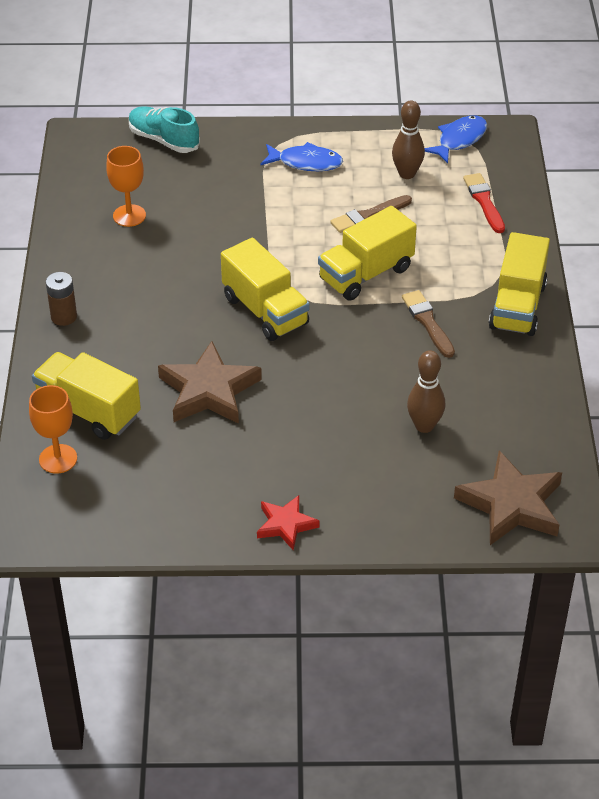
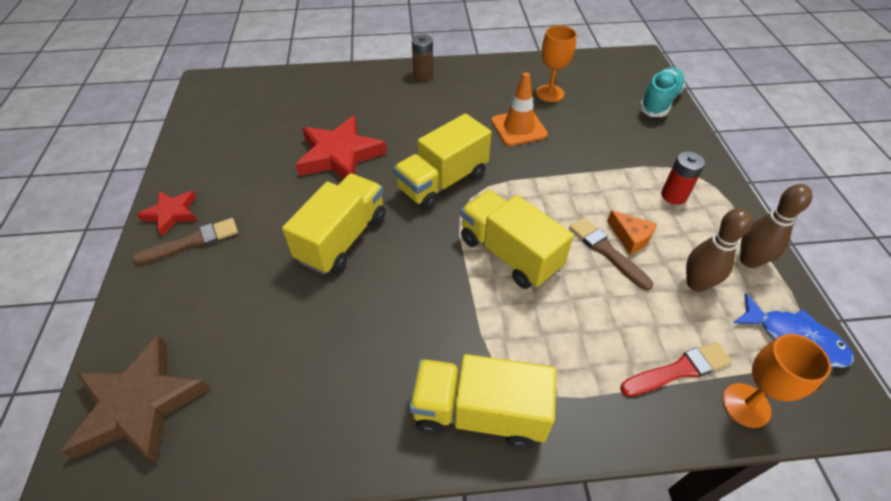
camera: 85 degrees right, 5 degrees up
orange goblet [29,385,77,474] -> orange goblet moved to [722,334,831,428]
yellow truck [32,352,141,440] -> yellow truck moved to [282,174,386,274]
brown star [158,341,262,424] -> red star [295,115,387,179]
blue fish [260,142,343,171] -> red battery [661,151,705,205]
brown brush [402,290,455,358] -> brown brush moved to [132,218,238,265]
brown bowling pin [407,350,445,433] -> brown bowling pin moved to [740,184,812,268]
none -> orange traffic cone [491,72,548,146]
none -> orange cheese [607,210,657,254]

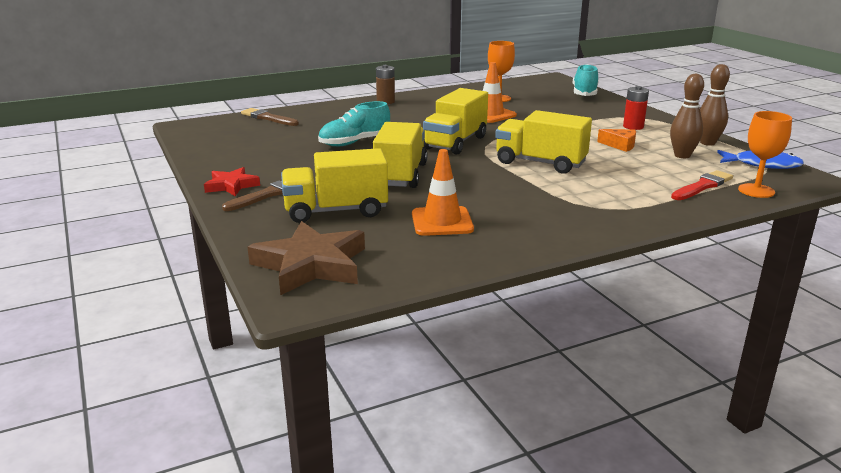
camera: 20 degrees left, 25 degrees down
red star [295,115,387,179] -> turquoise shoe [318,101,390,146]
yellow truck [409,354,556,449] -> yellow truck moved to [281,148,388,223]
brown brush [569,218,653,290] -> brown brush moved to [241,108,299,126]
none -> orange traffic cone [412,149,474,236]

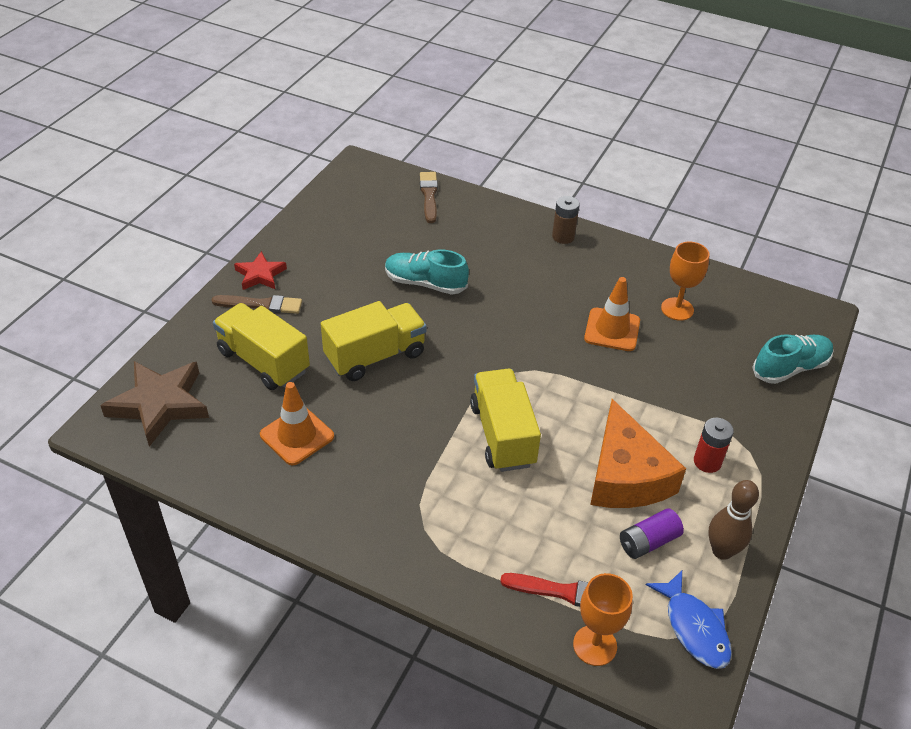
camera: 50 degrees right, 20 degrees up
yellow truck [423,88,488,155] -> none
orange cheese [597,129,636,152] -> orange cheese [590,399,686,508], size x2.25
brown bowling pin [670,74,704,158] -> purple battery [620,508,684,559]

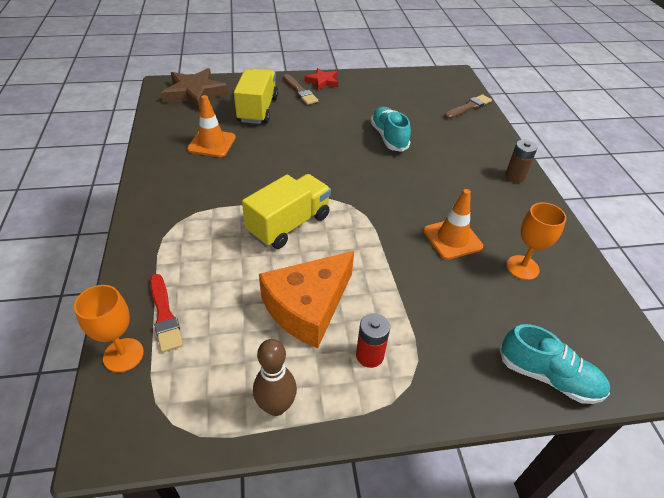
camera: 55 degrees right, 0 degrees up
yellow truck [321,301,427,381] -> none
purple battery [620,508,684,559] -> none
blue fish [646,571,732,669] -> none

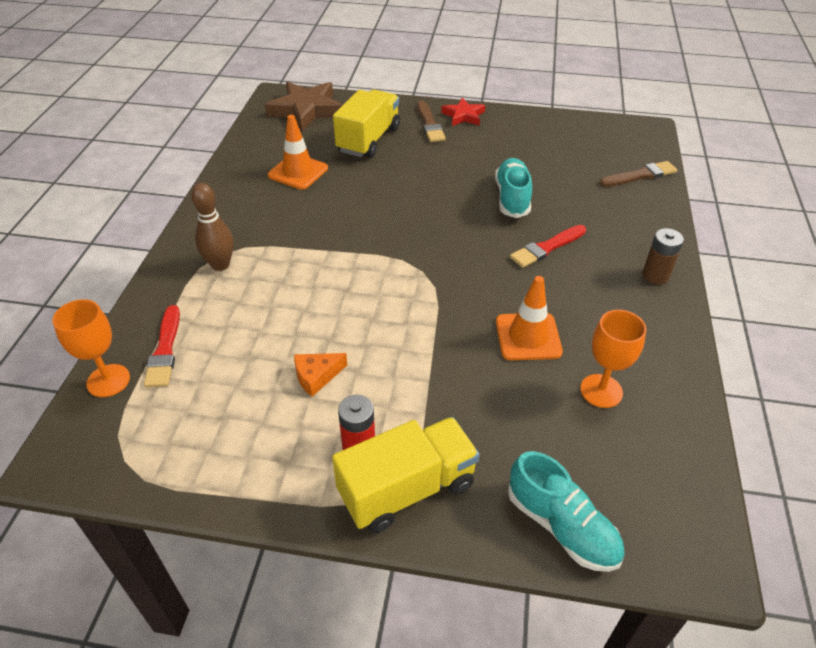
camera: 20 degrees right, 0 degrees up
yellow truck [242,174,331,249] -> yellow truck moved to [332,417,480,533]
brown bowling pin [253,339,297,416] -> brown bowling pin moved to [191,183,234,271]
orange cheese [259,251,354,348] -> orange cheese [294,353,347,397], size x0.44
none -> red brush [510,225,586,268]

